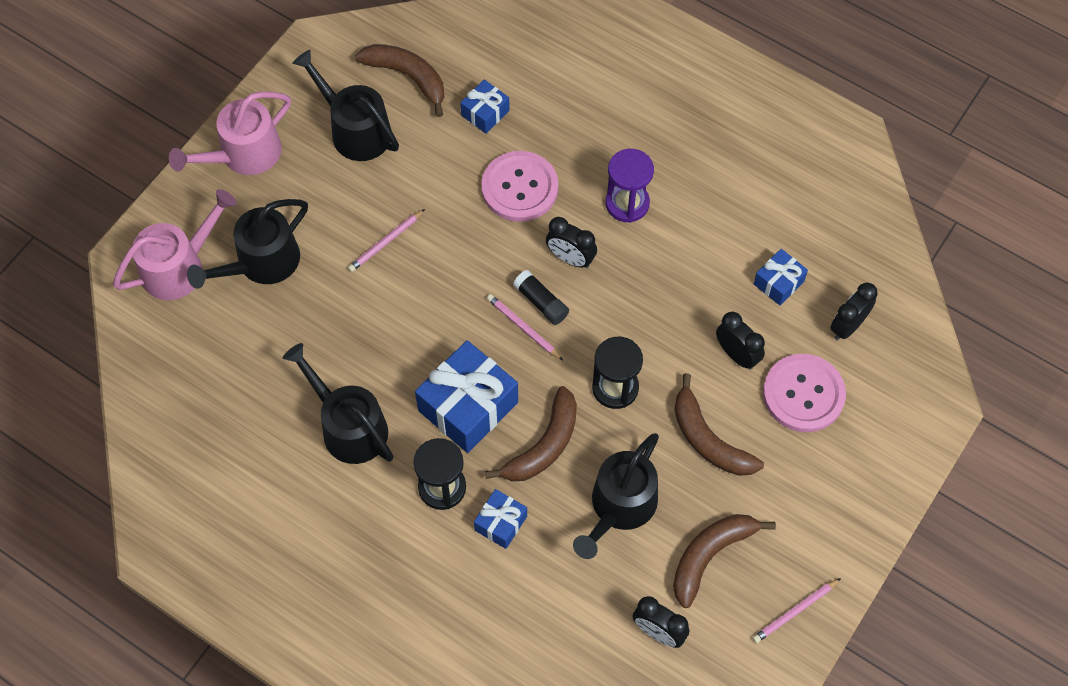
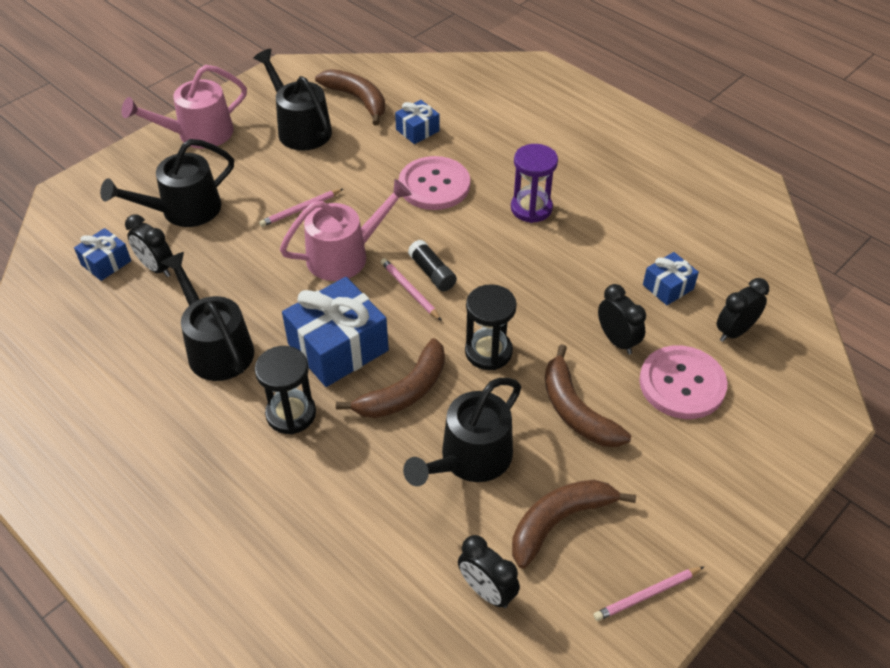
camera: 10 degrees right, 15 degrees down
pink watering can [113,189,237,300] -> pink watering can moved to [280,179,412,281]
blue gift [474,489,527,549] -> blue gift moved to [74,228,131,281]
black clock [546,217,597,268] -> black clock moved to [125,214,173,277]

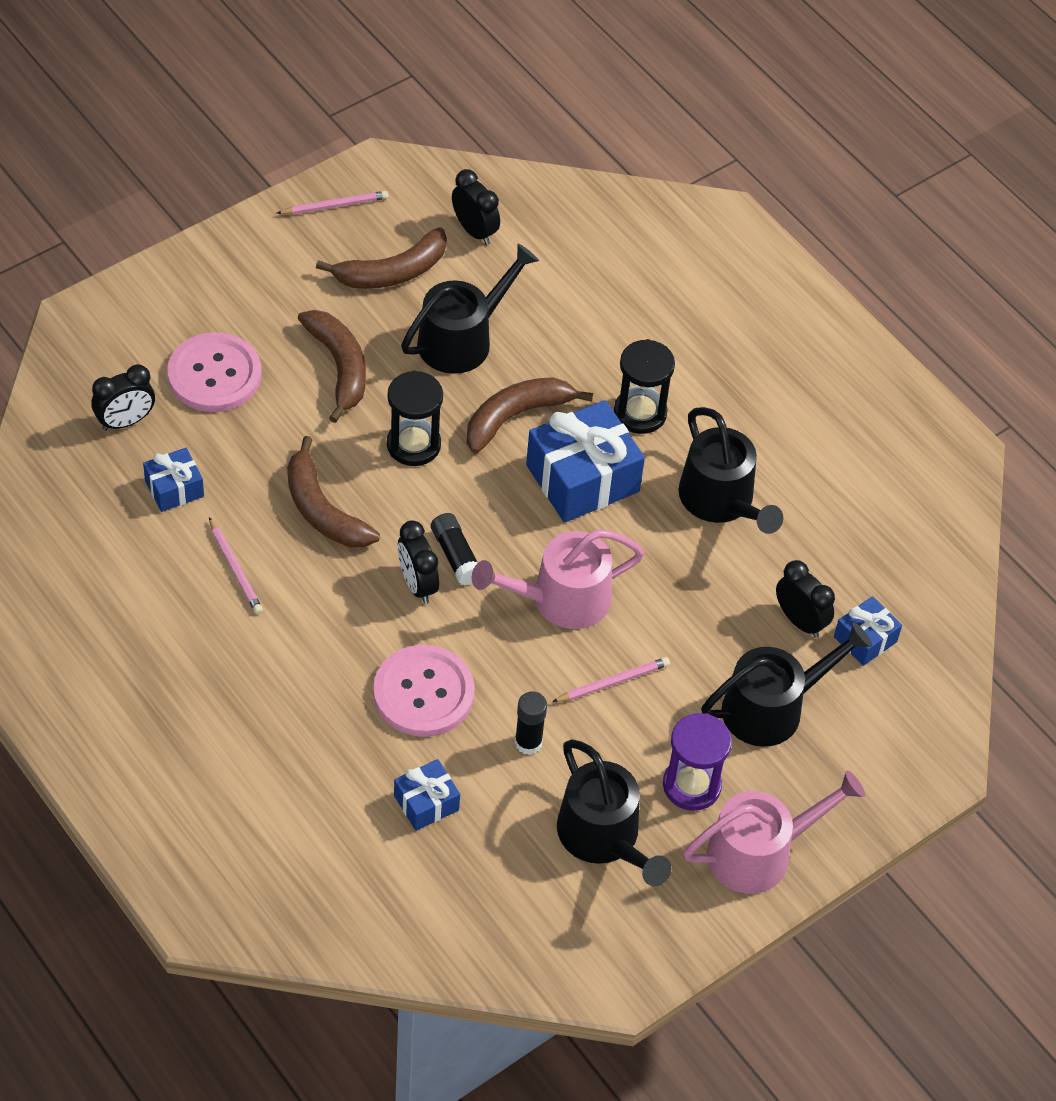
camera: 175 degrees left, 5 degrees up
brown banana [315,69,385,126] -> brown banana moved to [287,436,380,547]
pink pencil [381,258,442,321] -> pink pencil moved to [209,517,263,614]
purple hourglass [511,144,558,223] -> purple hourglass moved to [663,713,732,811]
black clock [598,284,646,354] -> black clock moved to [398,520,439,604]
none -> black glue stick [515,691,547,755]

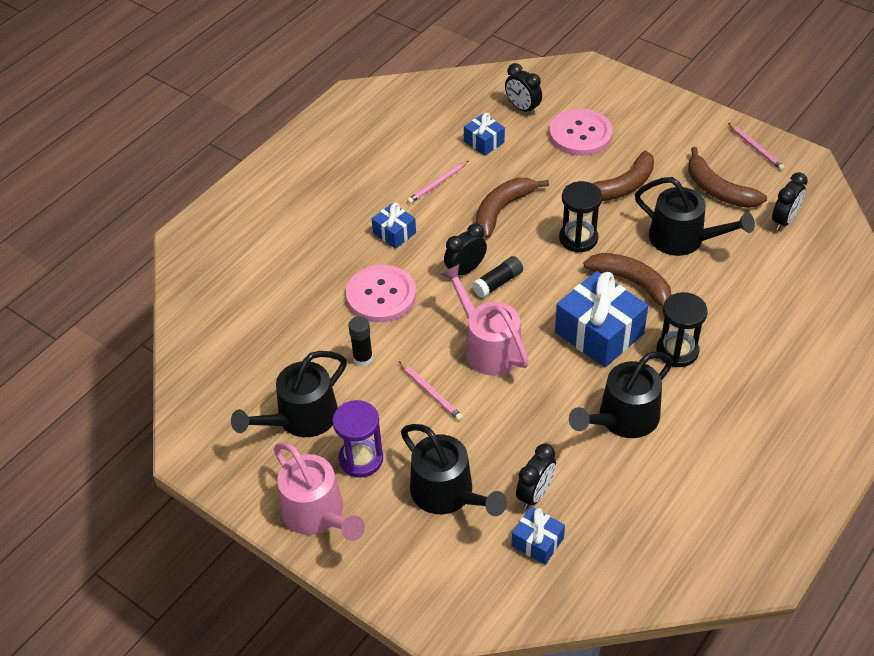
camera: 80 degrees right, 5 degrees down
blue gift [394,759,460,831] -> blue gift moved to [372,203,416,249]

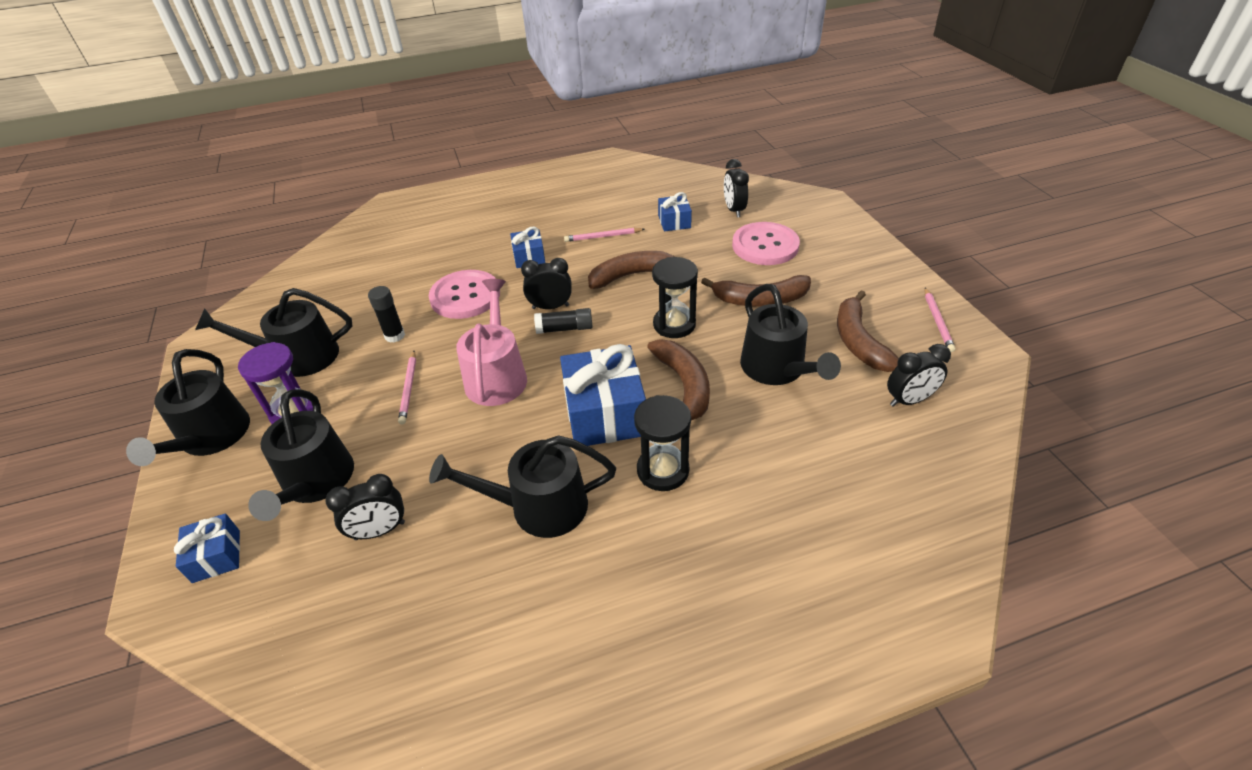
camera: 35 degrees right, 5 degrees down
pink watering can [274,442,365,541] -> black watering can [126,349,250,466]
blue gift [512,506,565,565] -> blue gift moved to [174,513,240,583]

